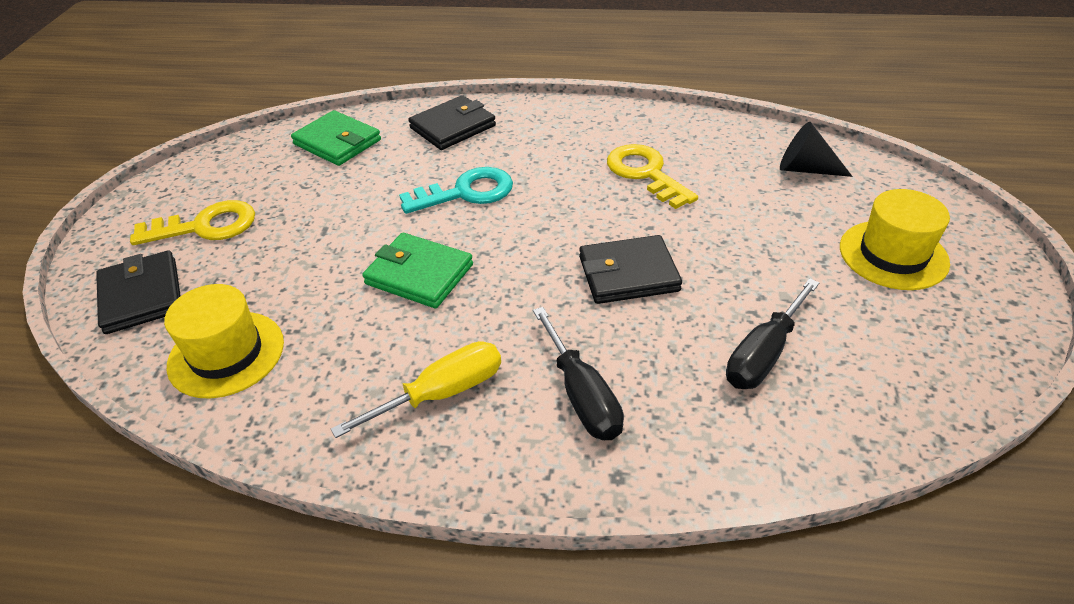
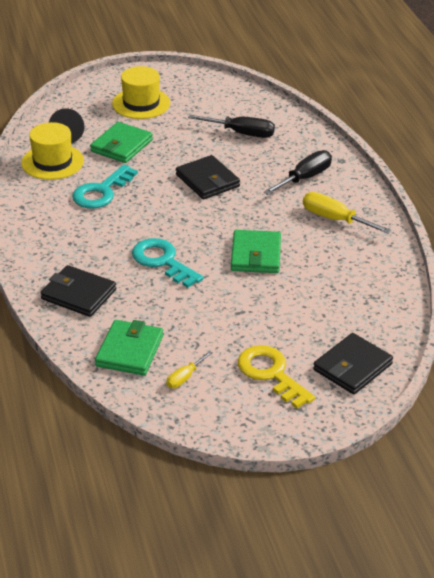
camera: 115 degrees left, 5 degrees down
yellow hat [164,284,284,399] -> yellow hat moved to [21,122,84,180]
yellow key [607,144,698,209] -> turquoise key [72,164,138,209]
none -> green wallet [90,122,153,163]
none -> yellow screwdriver [166,351,212,388]

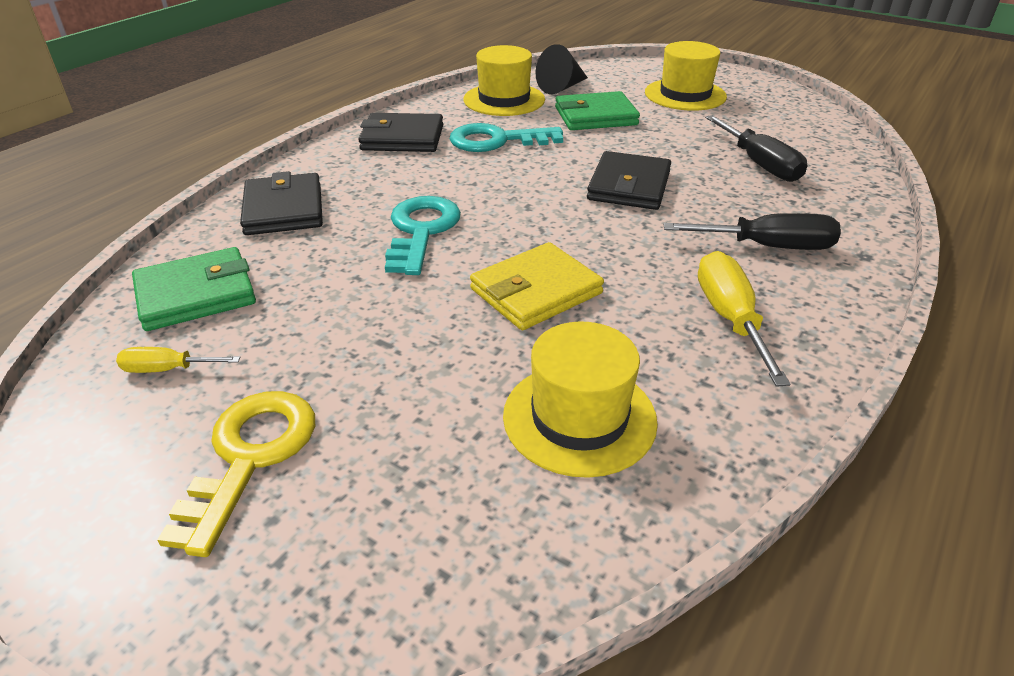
camera: 50 degrees right, 0 degrees up
green wallet [231,230,281,273] -> yellow wallet [470,242,604,330]
black wallet [313,333,393,395] -> black wallet moved to [358,113,443,152]
none -> yellow hat [503,321,658,478]

